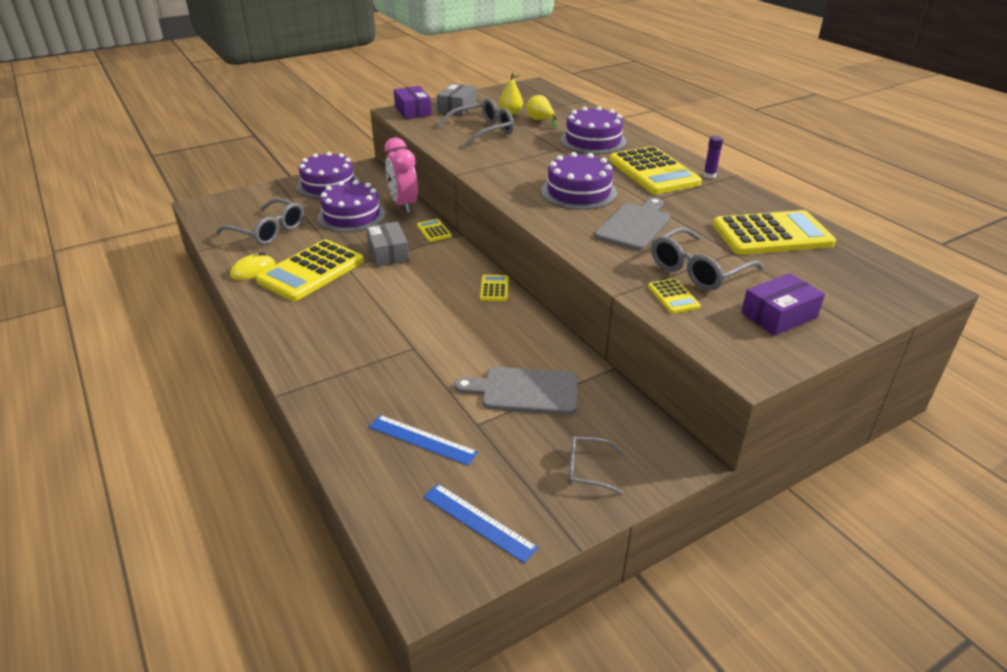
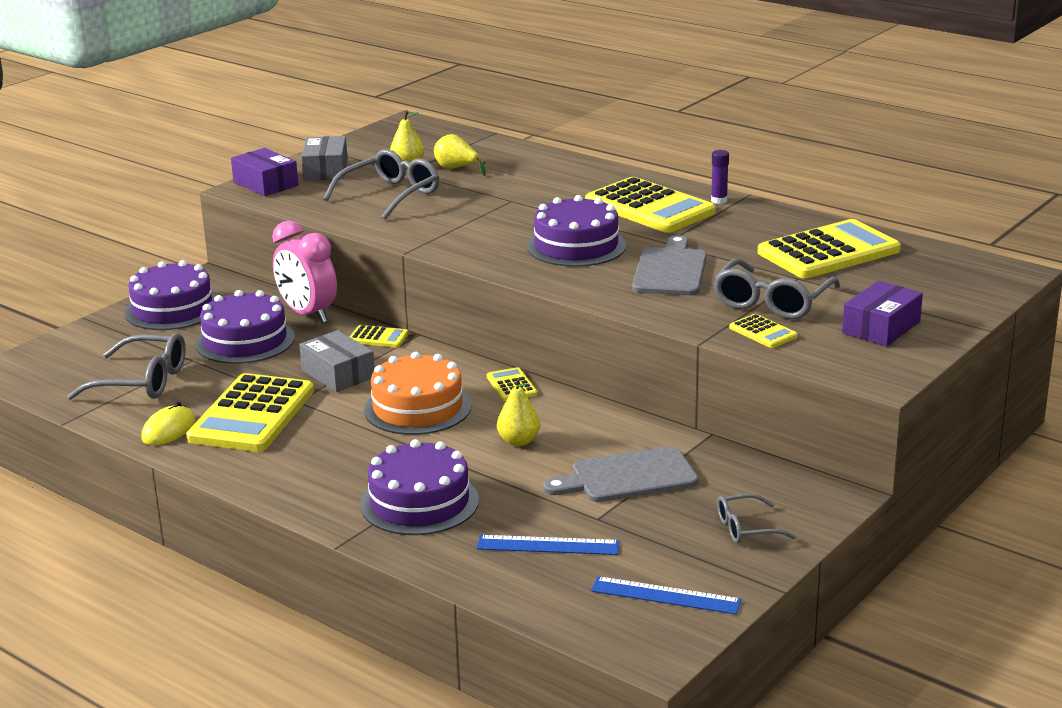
camera: 20 degrees left, 10 degrees down
yellow calculator [417,219,452,242] -> yellow calculator turned 150 degrees clockwise [350,325,409,348]
purple cake [560,106,627,154] -> purple cake moved to [360,439,479,535]
none -> orange cake [364,352,471,435]
none -> yellow pear [497,378,540,446]

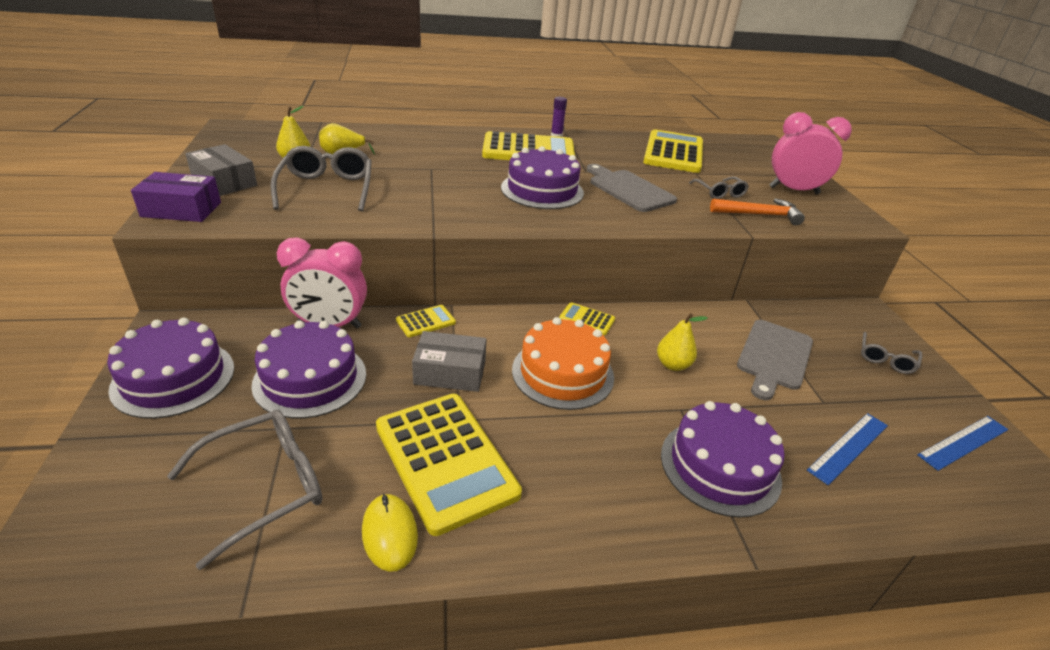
camera: 50 degrees left, 10 degrees up
grey glasses [713,259,840,319] -> grey glasses [689,177,749,199], size x0.57
yellow calculator [729,314,798,348] -> orange hammer [710,198,805,225]
purple box [842,281,923,346] -> pink clock [769,112,852,194]

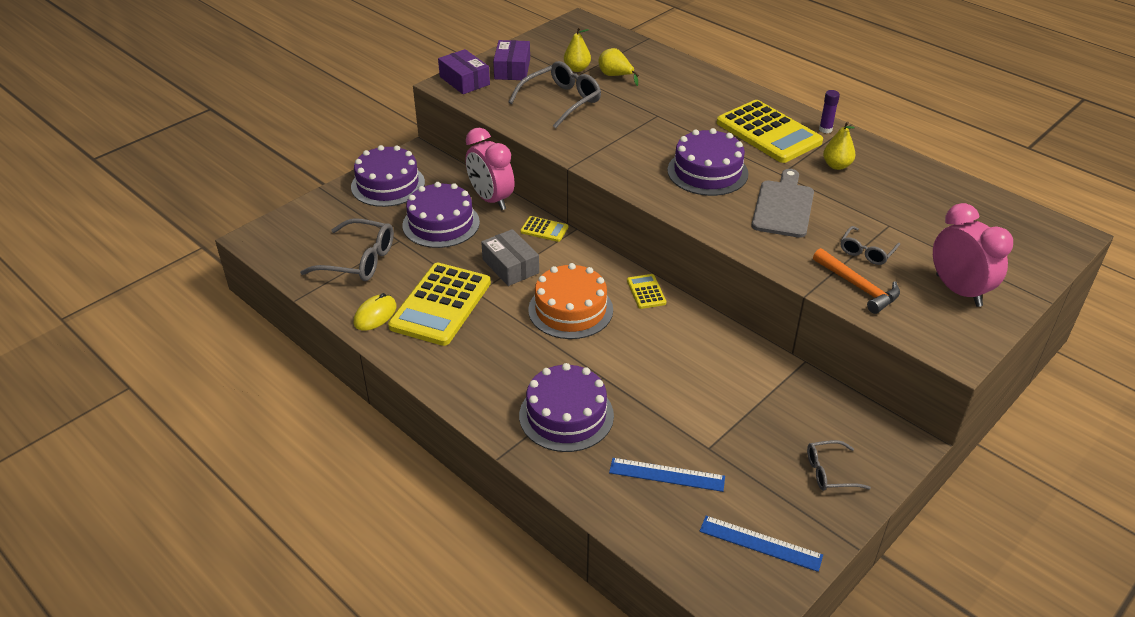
camera: 55 degrees right, 5 degrees up
grey box [185,144,257,196] -> purple box [493,40,530,80]
yellow calculator [643,129,703,173] -> none
yellow pear [657,313,708,371] -> yellow pear moved to [823,121,856,170]
grey cutting board [737,320,813,400] -> none

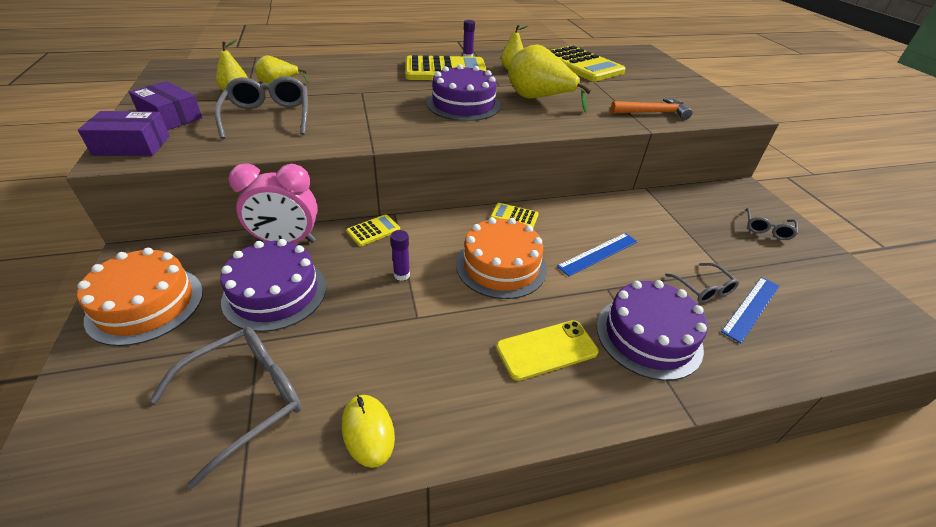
camera: 60 degrees left, 0 degrees up
purple cake [351,145,425,207] -> orange cake [77,248,203,346]
yellow calculator [388,263,491,346] -> yellow calculator moved to [550,46,626,82]
grey box [481,229,539,286] -> purple glue stick [390,230,410,281]
blue ruler [700,516,823,572] -> blue ruler moved to [557,233,638,277]
grey cutting board [751,169,814,238] -> yellow pear [508,44,592,113]
grey glasses [841,226,900,265] -> grey glasses moved to [665,263,739,303]
pink clock [933,203,1013,307] -> none
none -> yellow phone [496,320,598,381]

